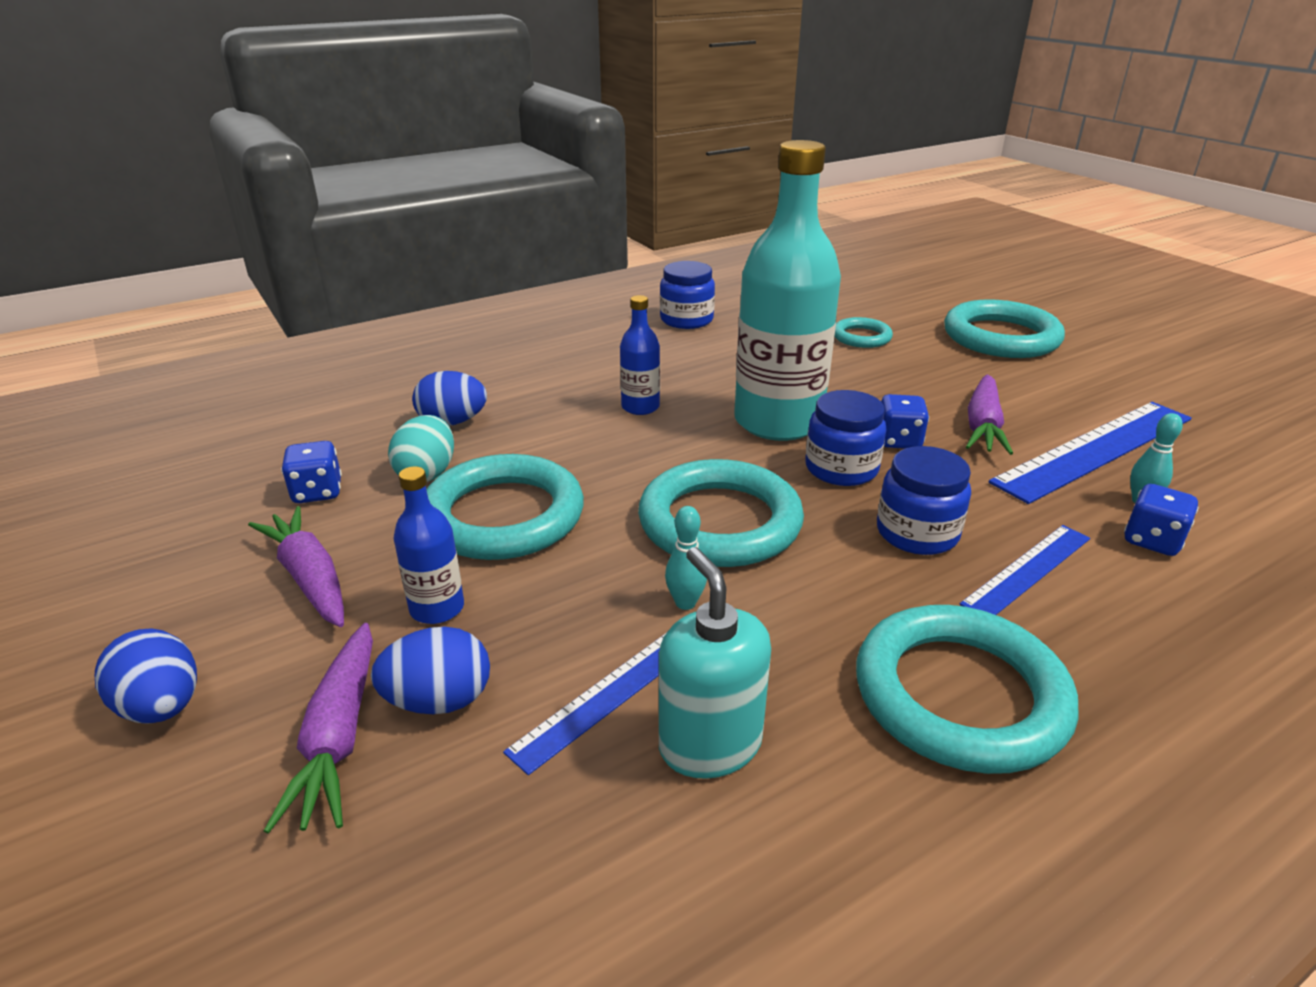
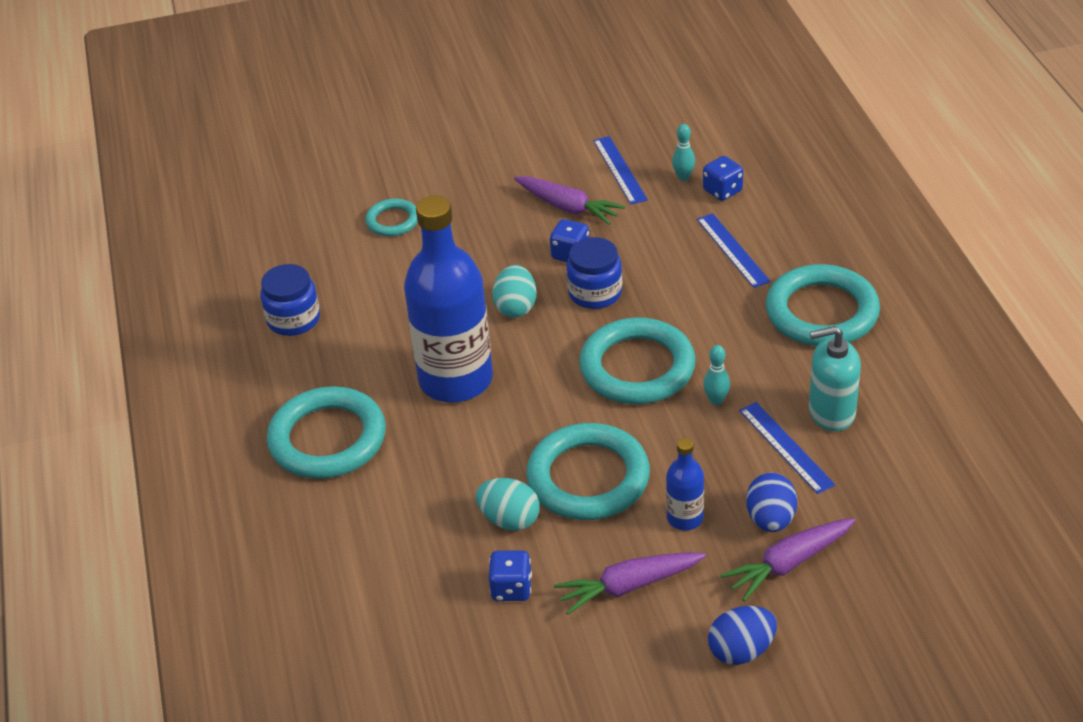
camera: 70 degrees left, 10 degrees up
purple carrot [264,623,373,834] -> purple carrot turned 135 degrees clockwise [720,518,855,602]
blue egg [412,371,487,426] -> none
blue bottle [620,295,660,415] -> blue bottle [404,195,493,402], size x2.24
turquoise bottle [734,140,841,441] -> turquoise egg [492,265,537,318]
blue jar [877,446,971,555] -> none
turquoise ring [944,299,1065,358] -> turquoise ring moved to [267,386,386,479]
blue ruler [989,402,1192,504] -> blue ruler [593,136,648,204], size x0.57

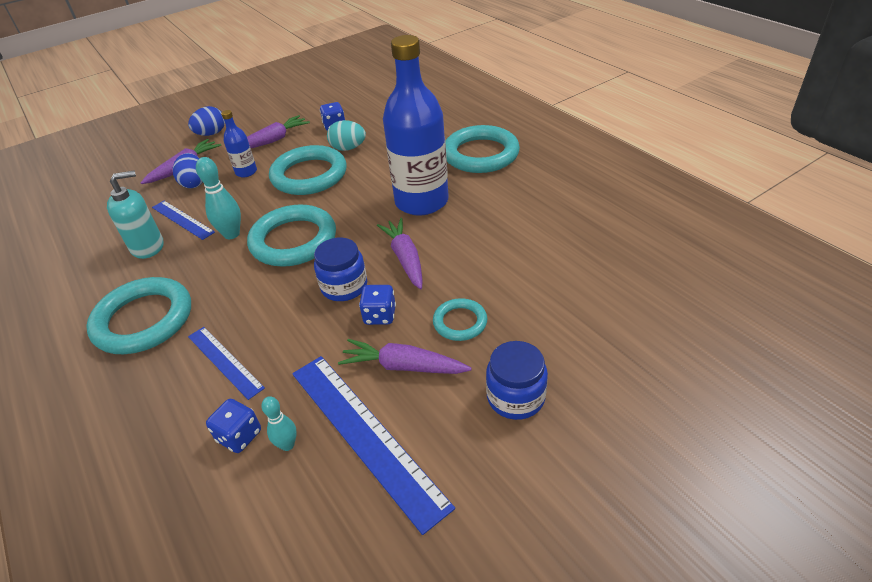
camera: 160 degrees right, 0 degrees up
blue jar [260,264,320,336] -> blue jar moved to [486,341,548,420]
turquoise ring [365,198,418,236] -> turquoise ring moved to [433,298,487,341]
turquoise egg [492,265,537,318] -> purple carrot [377,218,422,289]
blue ruler [593,136,648,204] -> blue ruler [292,356,455,535], size x1.75
turquoise bowling pin [703,345,730,405] -> turquoise bowling pin [196,157,241,239], size x1.63

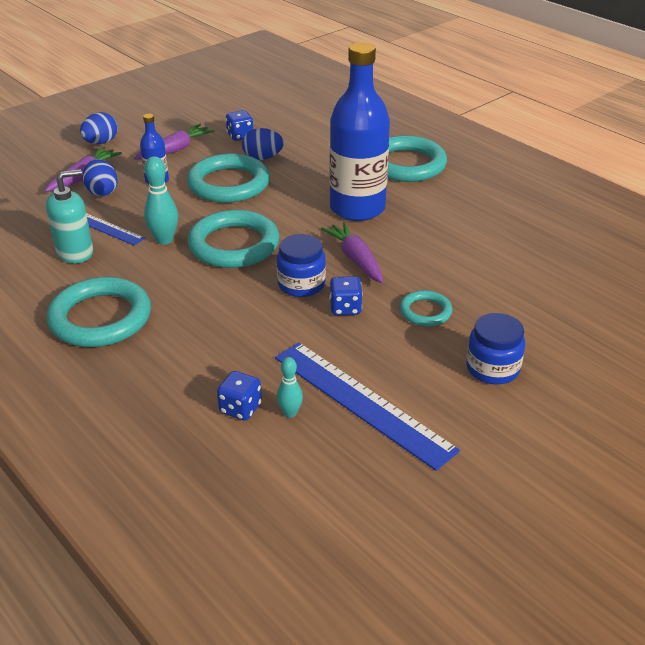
camera: 10 degrees left, 5 degrees down
blue ruler [188,327,265,400] -> none
turquoise egg [327,120,366,151] -> blue egg [242,128,284,160]
purple carrot [338,339,472,374] -> none

